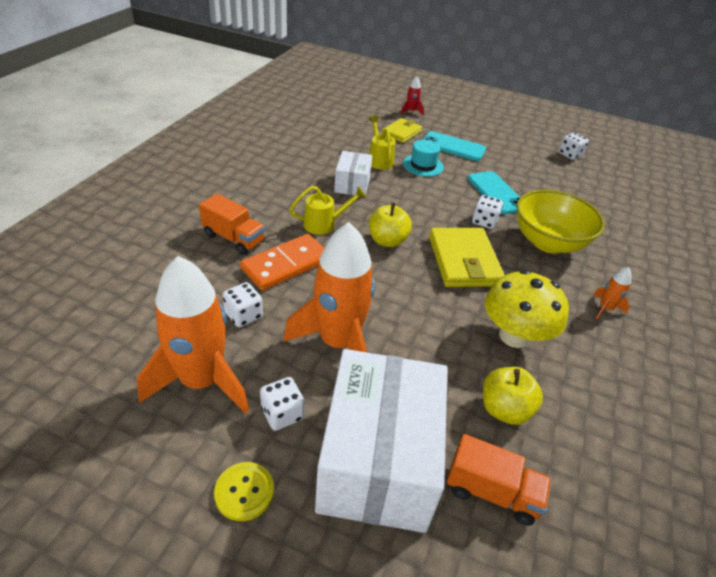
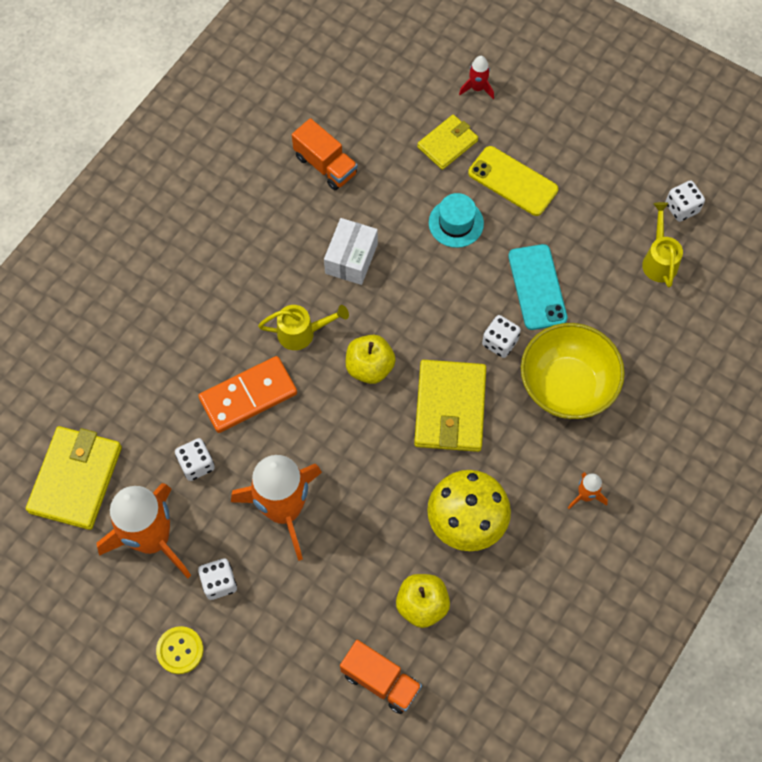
camera: 15 degrees right, 25 degrees up
orange truck [199,194,265,255] -> orange truck moved to [292,118,358,190]
white box [315,349,448,533] -> none
yellow watering can [369,116,395,169] -> yellow watering can moved to [642,202,683,287]
turquoise phone [423,131,486,161] -> yellow phone [468,146,558,216]
none -> yellow wallet [26,426,122,530]

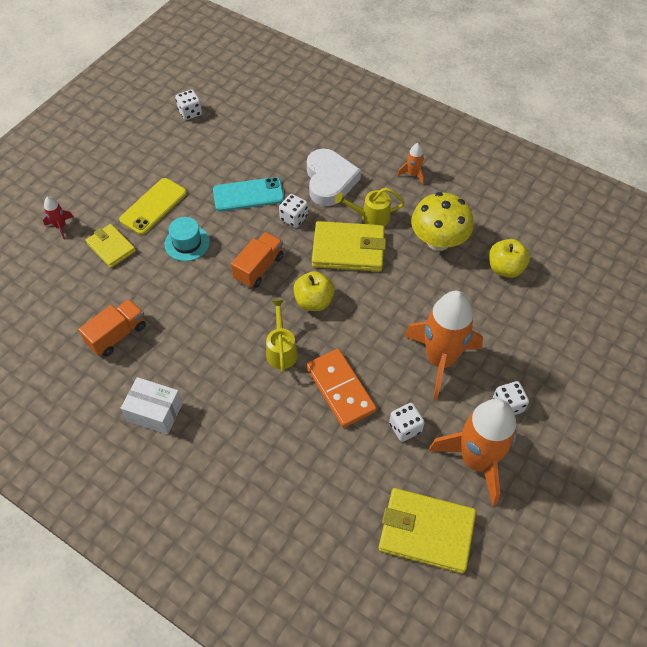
camera: 90 degrees left, 10 degrees down
yellow button [156,626,203,674] -> none
white box [324,218,378,285] -> white box moved to [121,377,183,434]
orange truck [340,640,422,714] -> orange truck moved to [231,232,284,288]
yellow bowl [521,323,625,419] -> white heart [307,149,361,206]
yellow watering can [642,202,683,287] -> yellow watering can moved to [335,188,405,226]

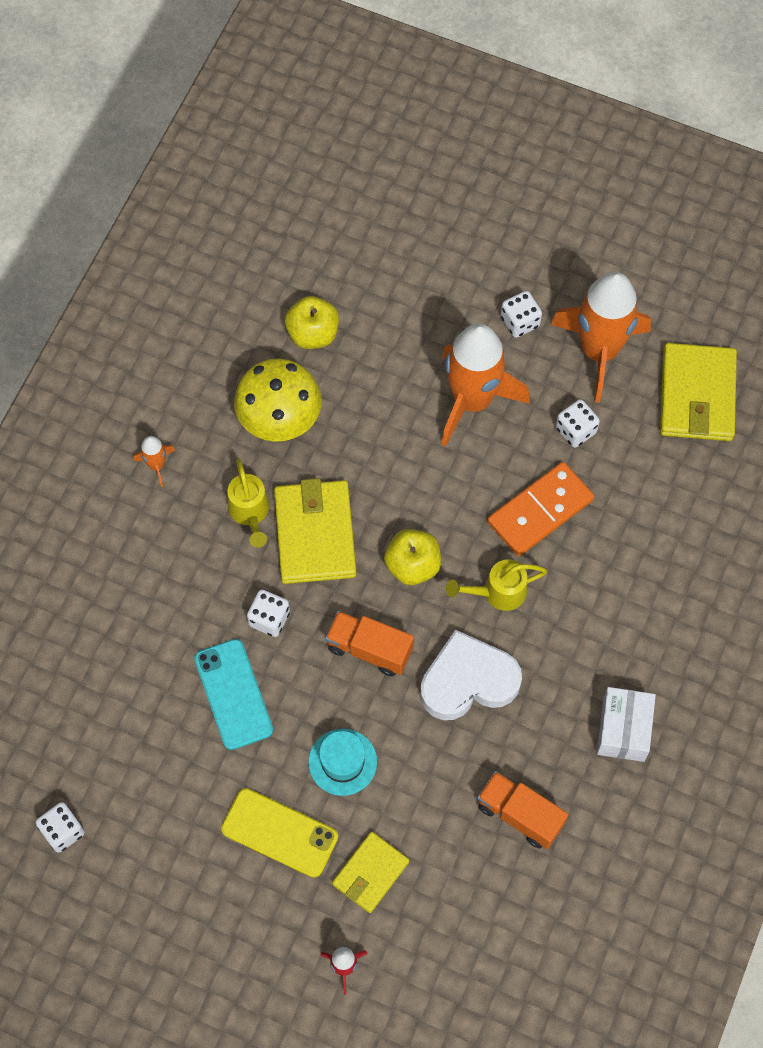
camera: 100 degrees left, 10 degrees up
white heart [307,149,361,206] -> white heart moved to [420,630,522,720]

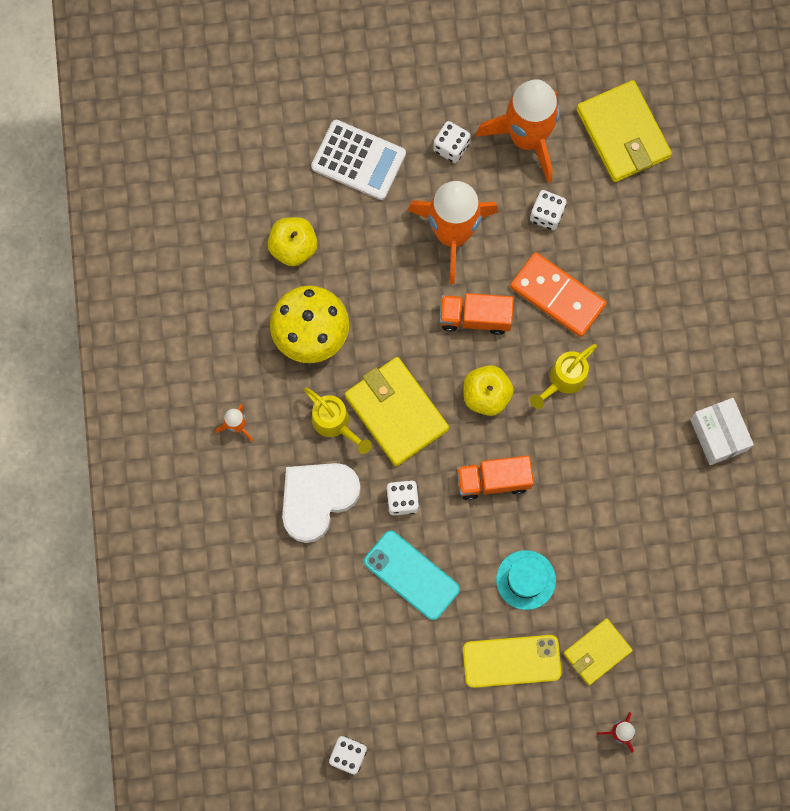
camera: 30 degrees left, 10 degrees up
yellow wallet [332,832,409,913] -> yellow wallet turned 45 degrees clockwise [563,618,633,685]
white heart [420,630,522,720] -> white heart moved to [282,463,361,543]
orange truck [477,771,569,849] -> orange truck moved to [440,293,514,335]
orange domino [487,462,594,556] -> orange domino turned 75 degrees counterclockwise [510,252,607,337]
none -> white calculator [311,120,406,200]

